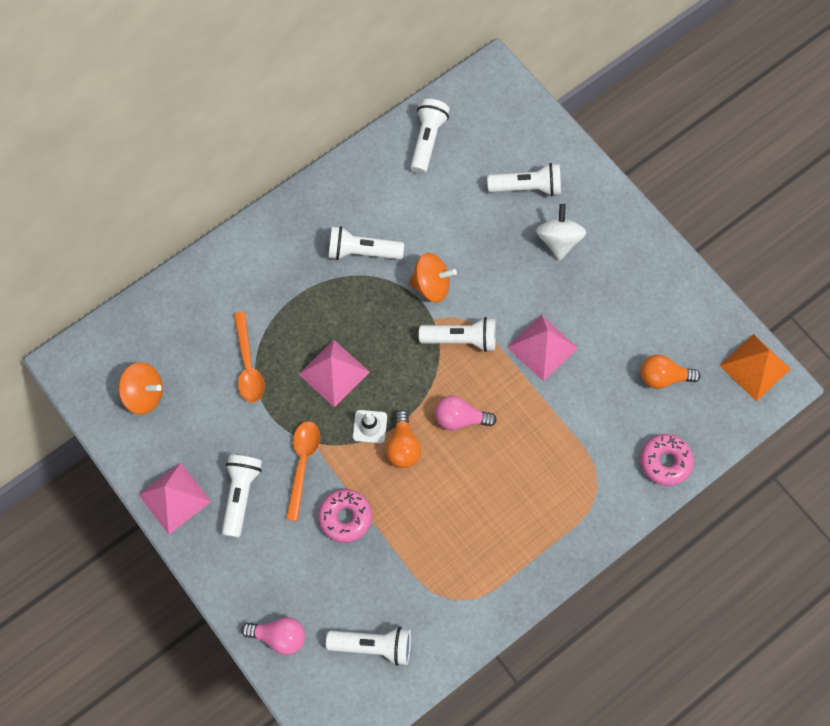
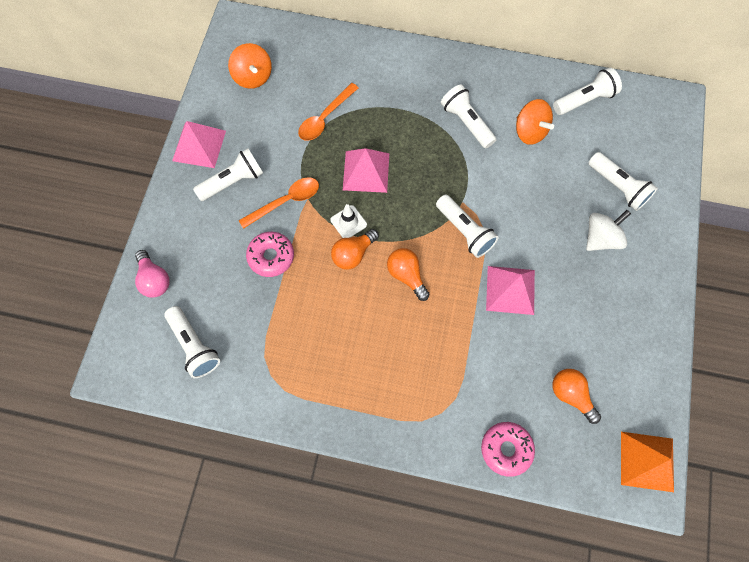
camera: 50 degrees right, 0 degrees up
orange spinning top [409,253,457,302] -> orange spinning top moved to [516,99,554,145]
pink light bulb [435,396,497,431] -> orange light bulb [387,248,430,301]

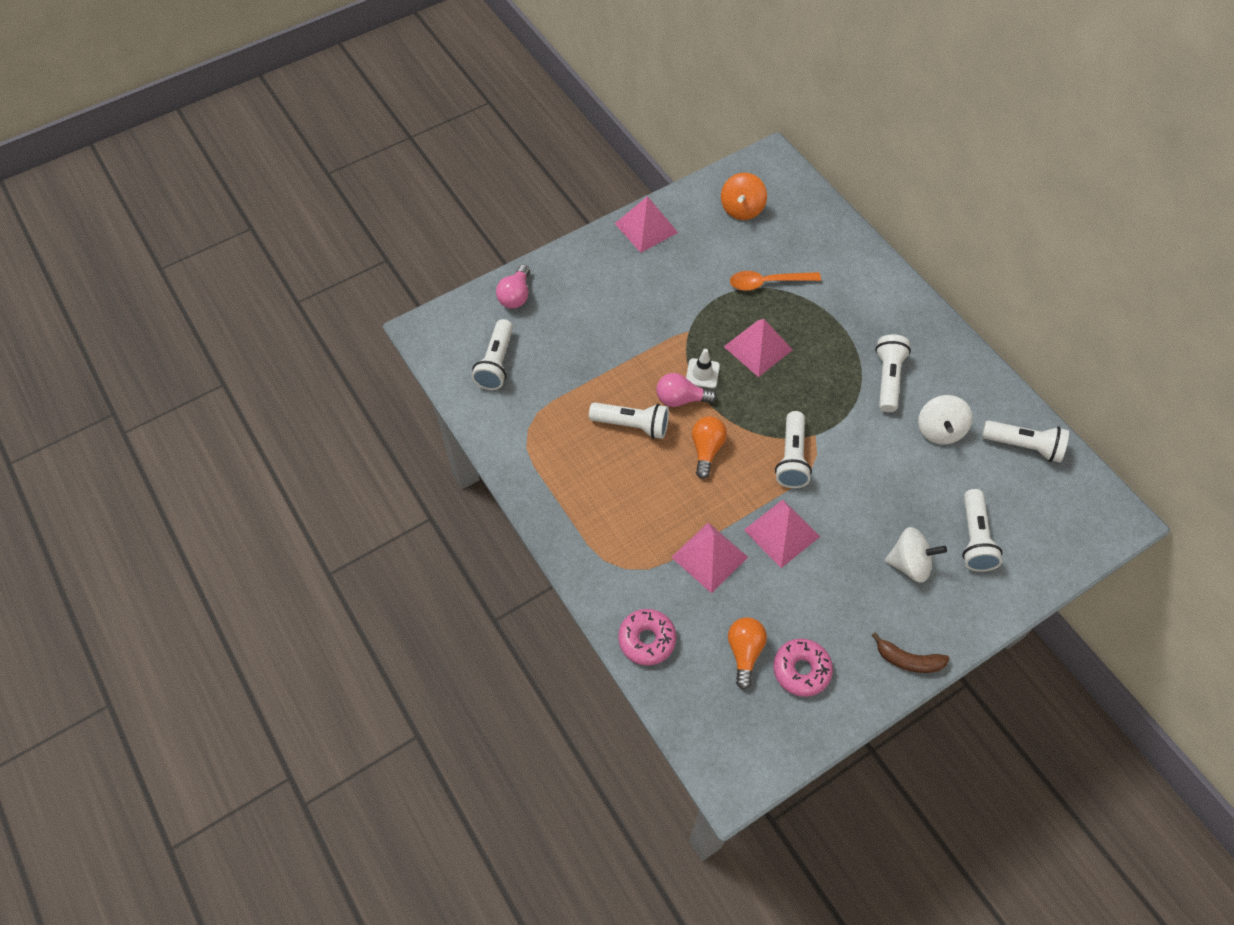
camera: 45 degrees right, 10 degrees down
white flashlight [193,148,263,201] -> white flashlight moved to [589,402,669,439]
orange spoon [239,177,319,229] -> none
pink donut [246,232,294,277] -> pink donut moved to [773,639,833,697]
orange light bulb [331,229,379,270] -> pink light bulb [656,373,717,407]
orange spinning top [516,99,554,145] -> white spinning top [918,395,973,444]
orange pyramid [621,432,674,492] -> none
none -> pink pyramid [671,523,748,593]
none -> brown banana [872,632,949,673]

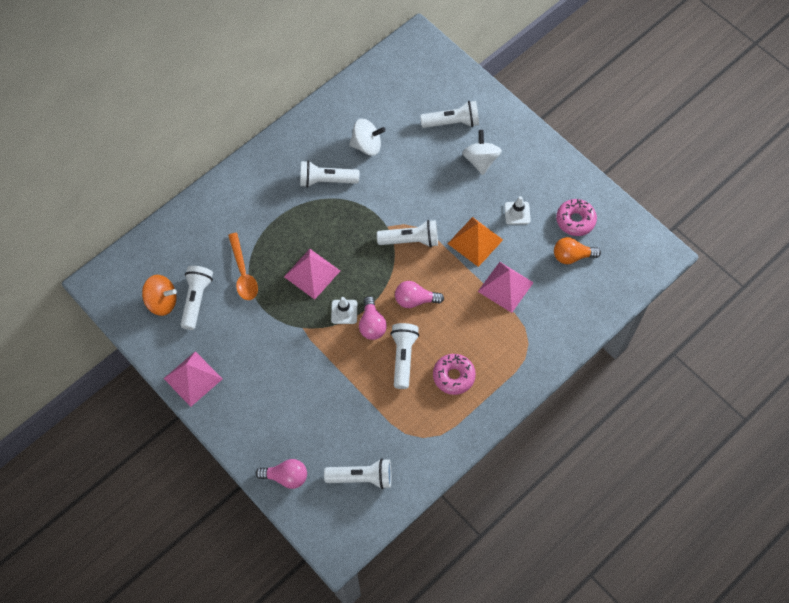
camera: 100 degrees left, 5 degrees up
pink donut [618,609,676,666] -> pink donut moved to [433,354,476,395]
orange light bulb [692,416,727,479] -> pink light bulb [395,281,444,308]
pink pyramid [744,500,820,568] -> orange pyramid [447,217,503,267]
brown banana [872,632,949,673] -> none
white flashlight [982,420,1069,462] -> white flashlight moved to [180,266,213,330]
none -> white traffic cone [505,196,531,225]

